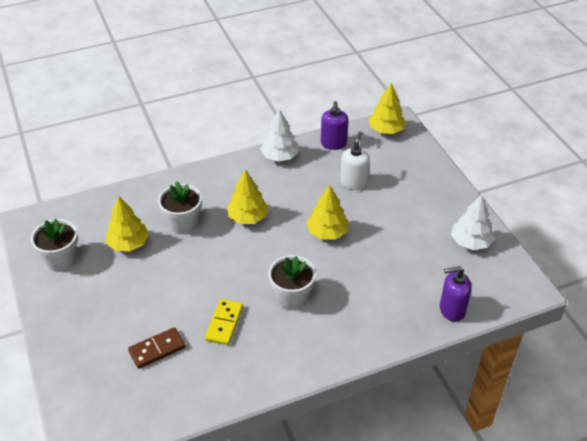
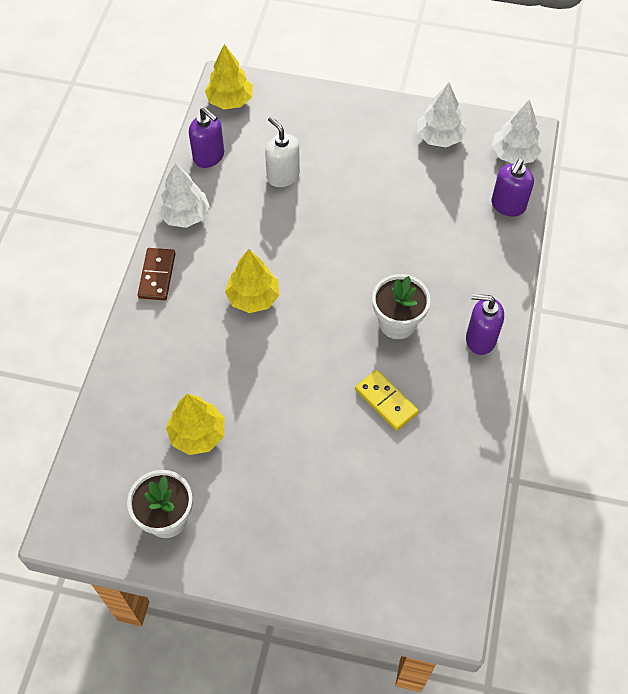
camera: 55 degrees left, 15 degrees up
brown domino [128,327,185,369] -> brown domino moved to [138,248,175,300]
white flower pot [158,181,202,234] -> none
yellow tree [307,185,349,240] -> none
none -> purple soap dispenser [466,294,504,355]
none -> white tree [492,99,542,164]

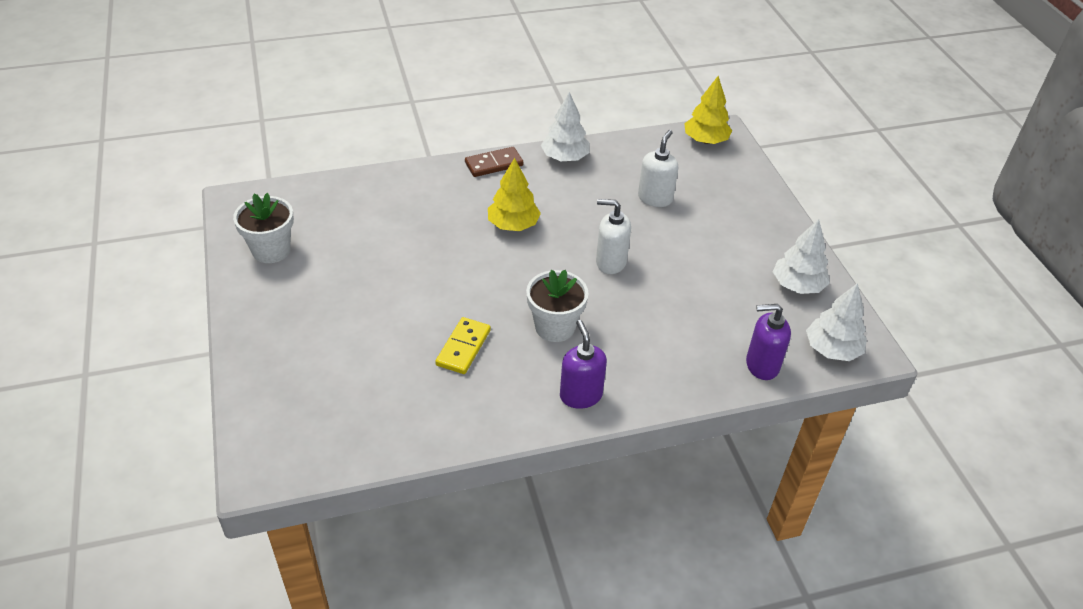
camera: 60 degrees right, 15 degrees down
yellow tree [166,394,225,455] -> none
purple soap dispenser [189,107,224,168] -> none
none -> white soap dispenser [596,199,631,274]

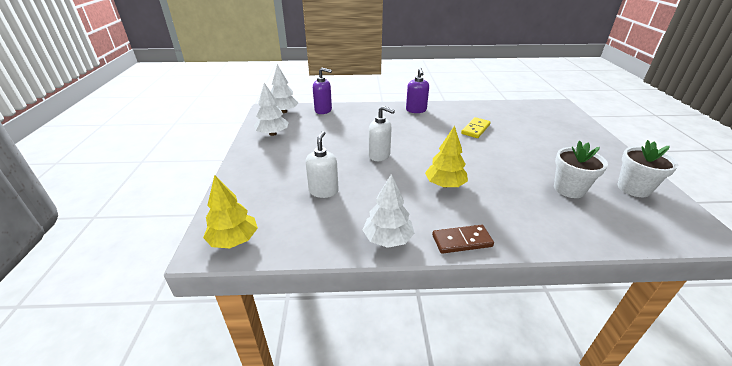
camera: 165 degrees left, 10 degrees down
white flower pot [526,270,589,342] -> white flower pot moved to [554,141,608,198]
white soap dispenser [638,130,678,207] -> white soap dispenser turned 150 degrees clockwise [305,131,339,198]

